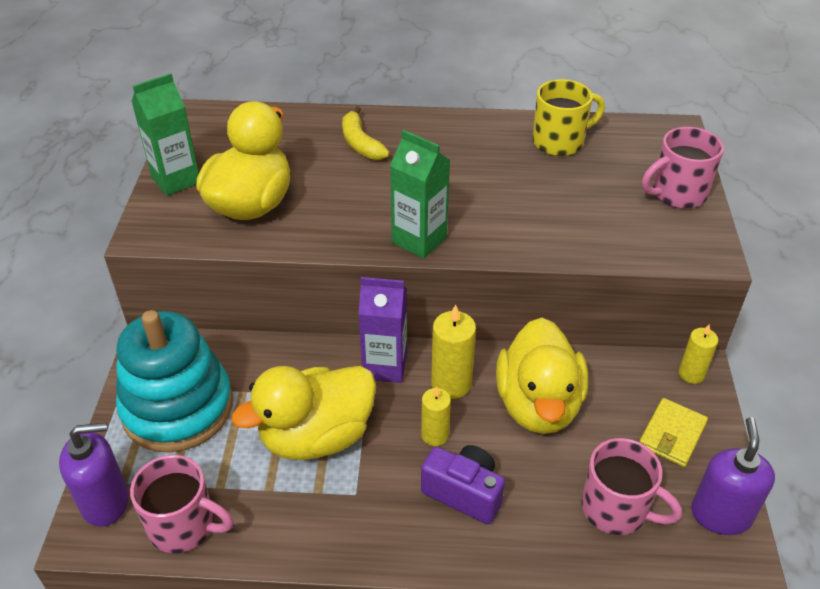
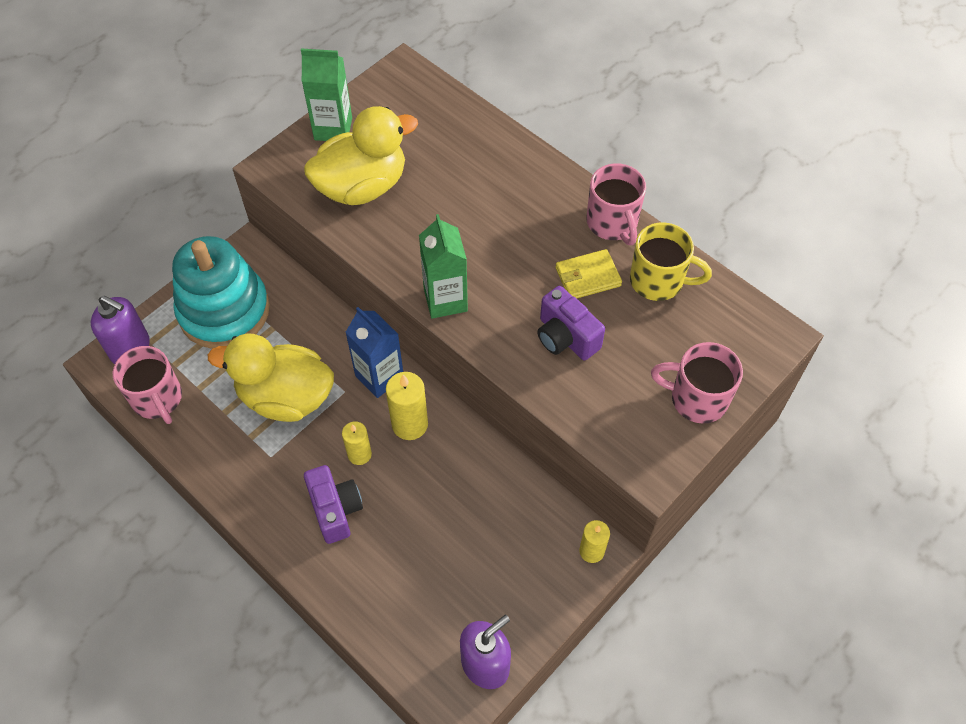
camera: 40 degrees right, 15 degrees up
yellow banana [342,106,389,160] -> none
purple carton [358,277,407,383] -> blue carton [345,307,403,398]
yellow duck [496,318,588,434] -> none
pink mug [581,438,682,535] -> pink mug moved to [586,163,646,245]
yellow wallet [640,398,708,467] -> yellow wallet moved to [555,249,622,298]
none -> purple camera [537,286,605,360]

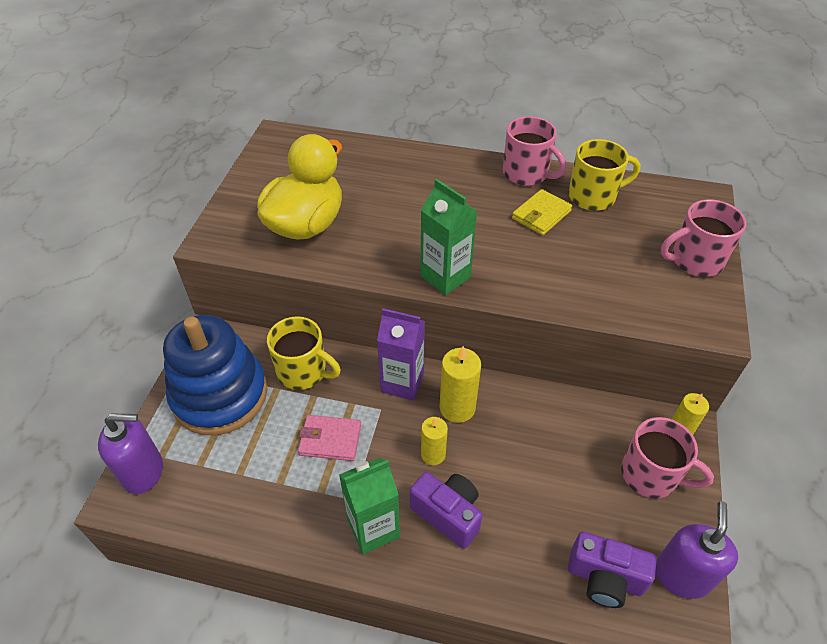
camera: 30 degrees left, 10 degrees down
pink mug [113,346,182,424] -> pink mug moved to [621,417,714,498]
turquoise stacking toy [172,236,270,349] -> blue stacking toy [163,315,267,435]
yellow duck [208,334,334,422] -> pink wallet [298,415,361,461]
green carton [301,48,352,141] -> green carton moved to [339,457,400,554]
blue carton [345,307,403,398] -> purple carton [377,308,425,401]
purple camera [537,286,605,360] -> purple camera moved to [568,531,657,608]
none -> yellow mug [267,316,341,390]

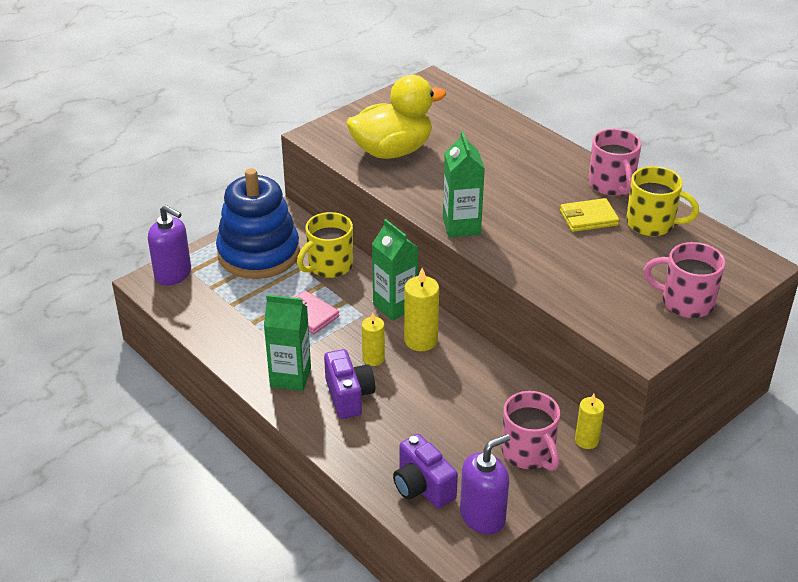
camera: 35 degrees right, 10 degrees down
yellow mug [267,316,341,390] -> yellow mug turned 75 degrees clockwise [297,212,353,278]
purple carton [377,308,425,401] -> green carton [372,219,418,321]

